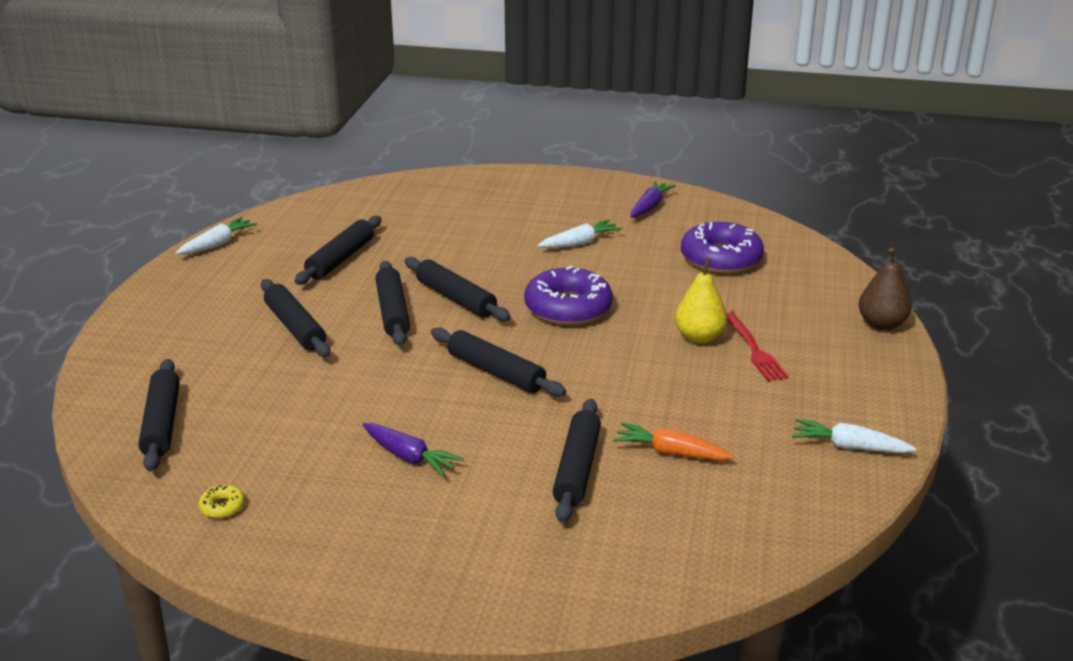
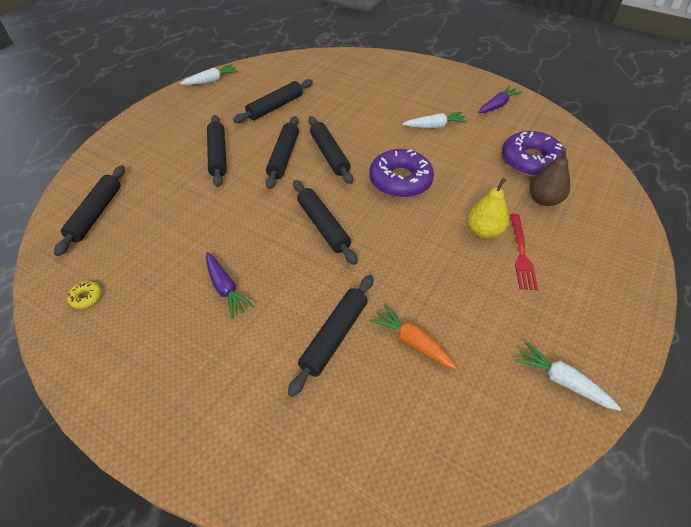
camera: 20 degrees right, 20 degrees up
brown pear [859,248,912,330] -> brown pear moved to [529,148,570,206]

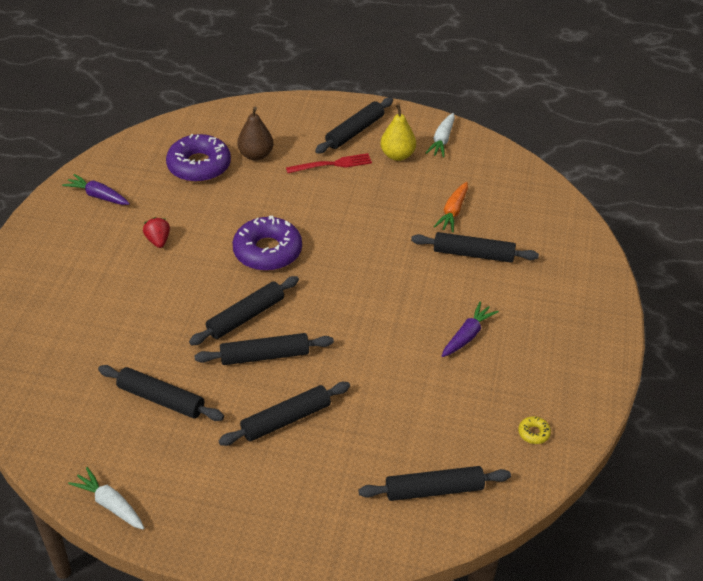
camera: 110 degrees left, 5 degrees down
black rolling pin [293,180,358,265] -> black rolling pin moved to [315,97,393,154]
white carrot [403,112,468,128] -> red strawberry [143,217,170,248]
yellow pear [467,178,509,239] -> yellow pear moved to [381,105,416,161]

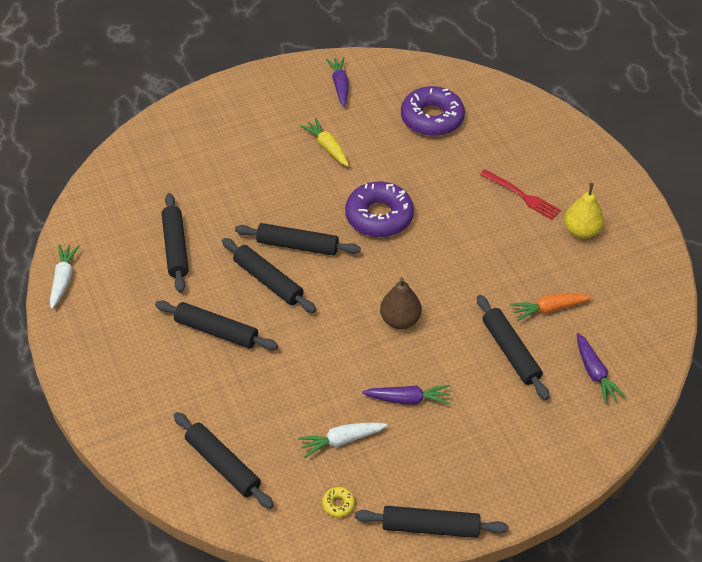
camera: 55 degrees right, 5 degrees up
red strawberry [143,217,170,248] -> yellow carrot [300,118,349,167]
brown pear [237,107,273,161] -> brown pear moved to [380,277,422,329]
black rolling pin [315,97,393,154] -> black rolling pin moved to [355,506,508,538]
white carrot [426,113,455,158] -> white carrot moved to [298,422,388,458]
none -> purple carrot [577,333,626,404]

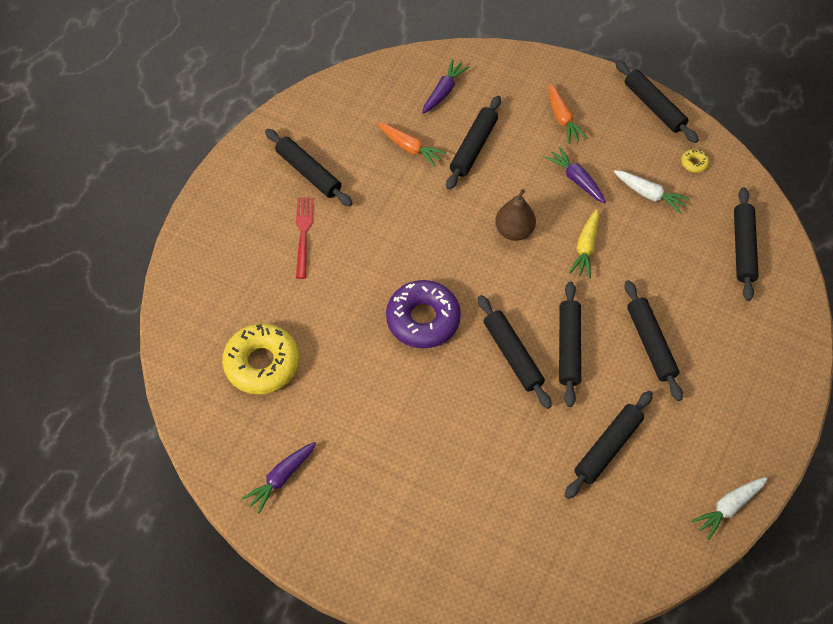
camera: 130 degrees left, 10 degrees up
yellow carrot [300,118,349,167] -> yellow carrot moved to [569,209,599,278]
purple donut [401,86,465,136] -> yellow donut [222,323,299,394]
yellow pear [564,183,604,239] -> black rolling pin [265,129,353,207]
none -> orange carrot [549,84,588,144]

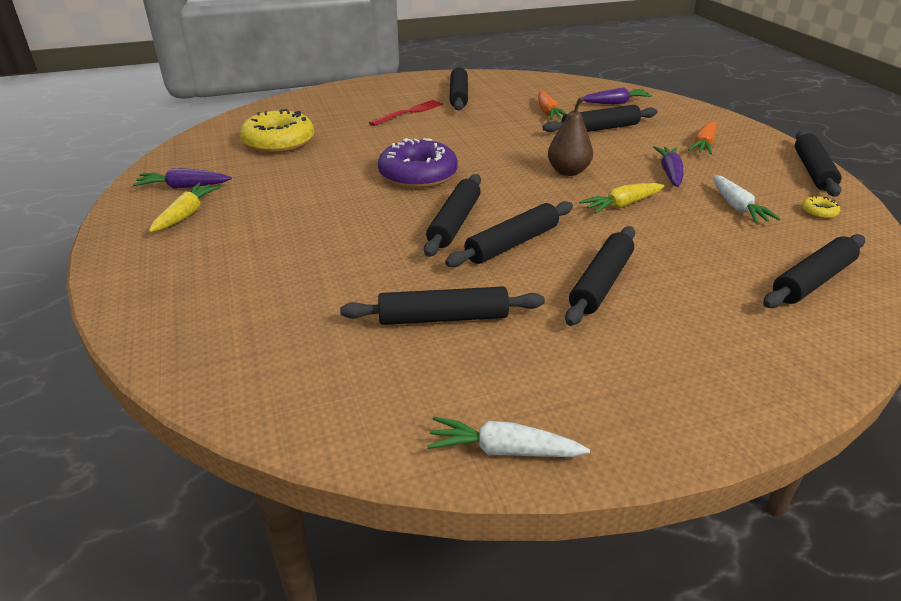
camera: 45 degrees right, 25 degrees down
none -> yellow carrot [149,183,221,232]

